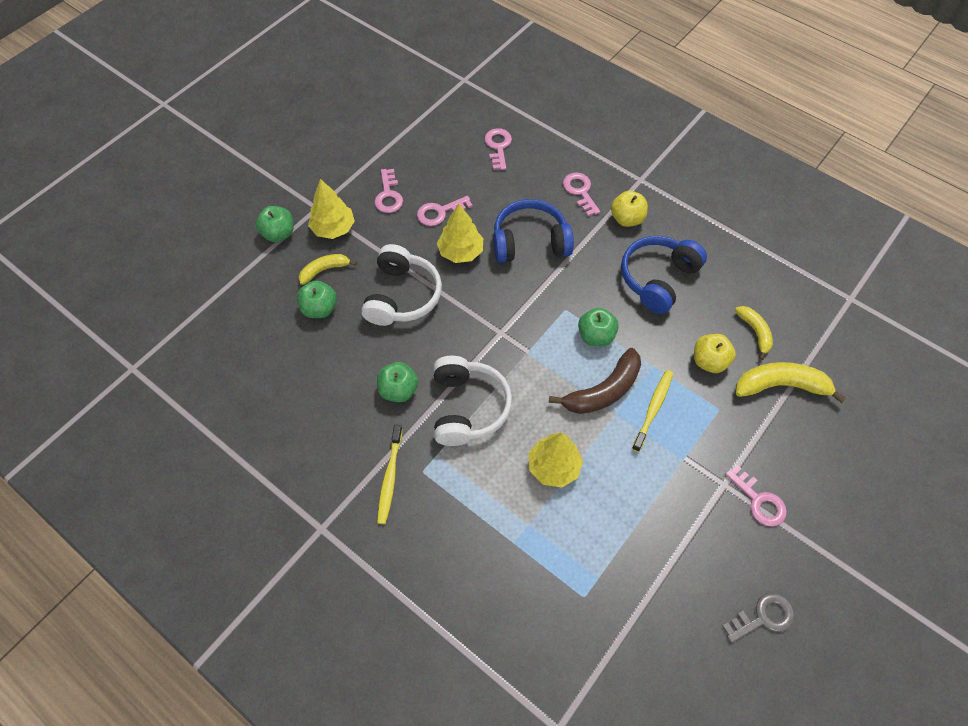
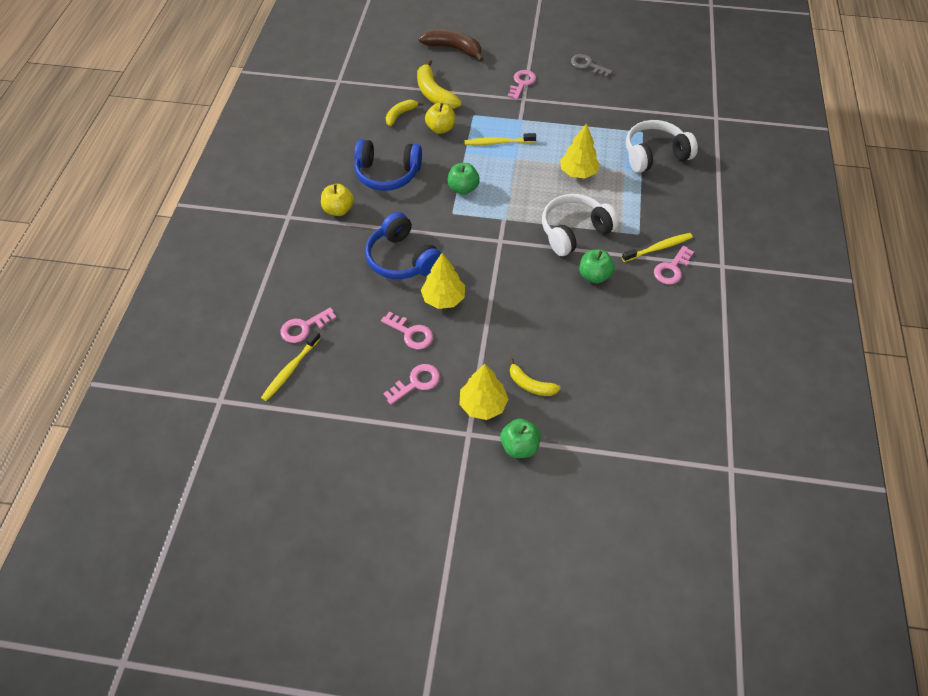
camera: 120 degrees left, 5 degrees down
green apple [297,280,337,318] -> none
white headphones [361,244,442,326] -> white headphones moved to [626,120,698,173]
brown banana [549,348,641,414] -> brown banana moved to [419,29,484,62]
pink key [563,173,600,216] -> pink key moved to [654,246,694,285]
none -> yellow toothbrush [261,331,321,401]

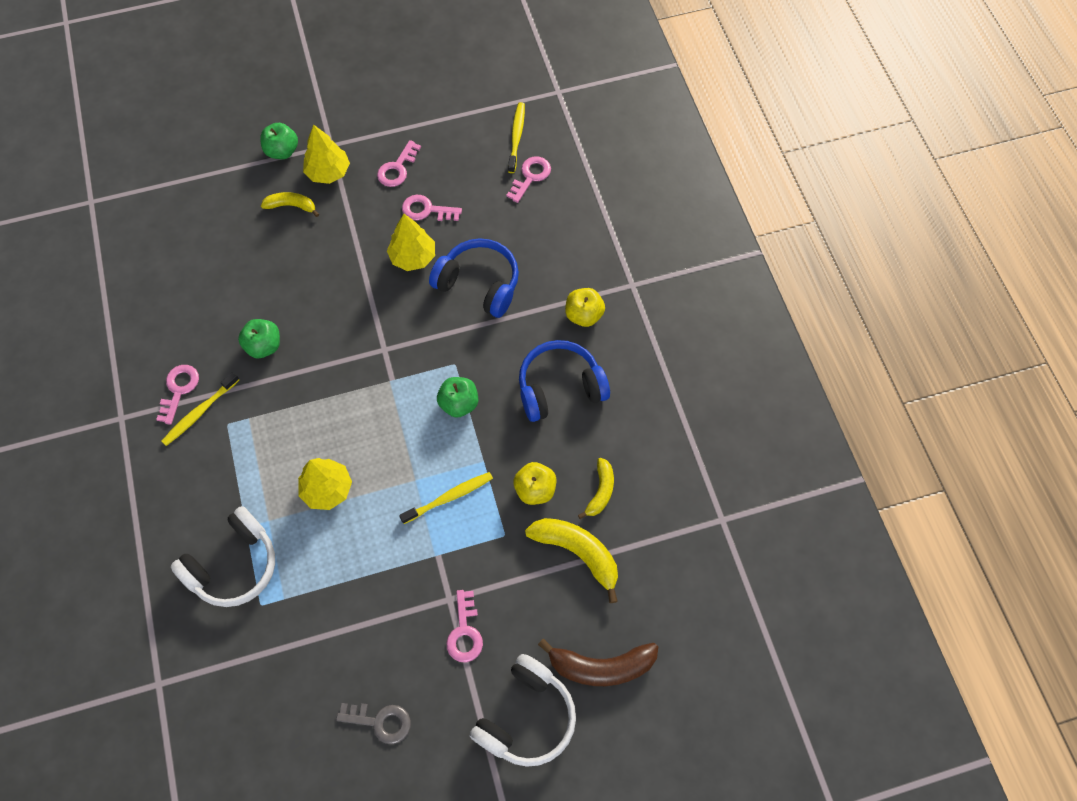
camera: 155 degrees right, 10 degrees up
white headphones [542,194,619,256] -> white headphones moved to [470,654,576,767]

